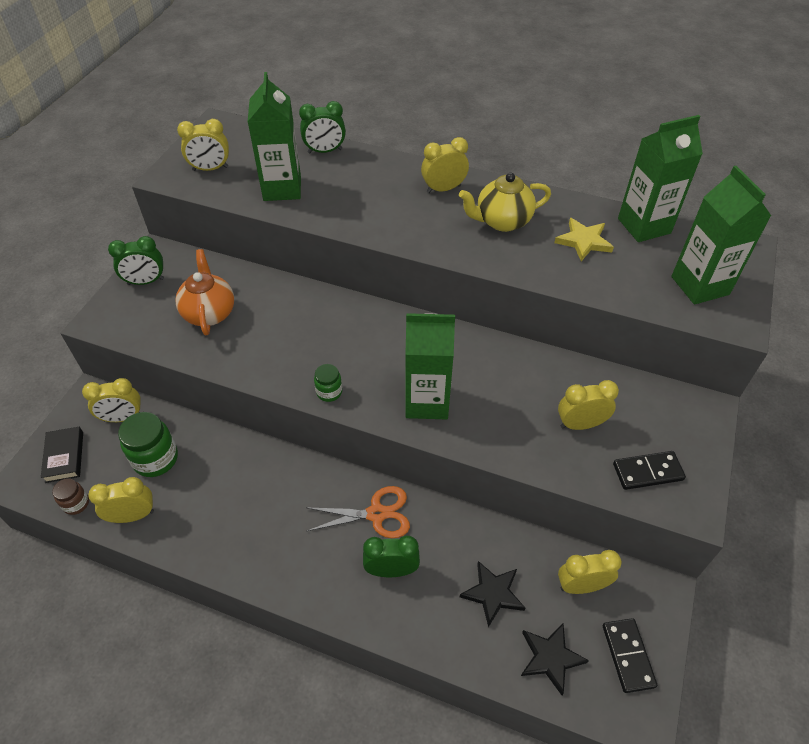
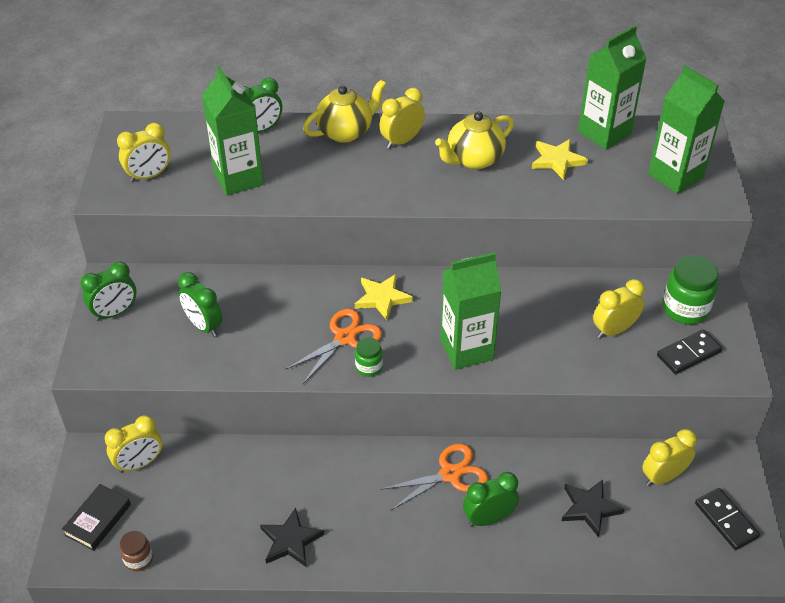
camera: 20 degrees left, 5 degrees down
black book [41,427,83,483] -> black book turned 60 degrees clockwise [62,484,131,551]
yellow clock [88,477,154,523] -> none
green jar [118,412,178,477] -> green jar moved to [663,255,718,325]
orange teapot [175,249,234,335] -> green clock [178,272,222,337]
black star [521,623,589,695] -> black star moved to [260,508,324,567]
none -> orange scissors [285,309,382,384]
none -> yellow teapot [303,79,386,143]
none -> yellow star [355,274,413,320]

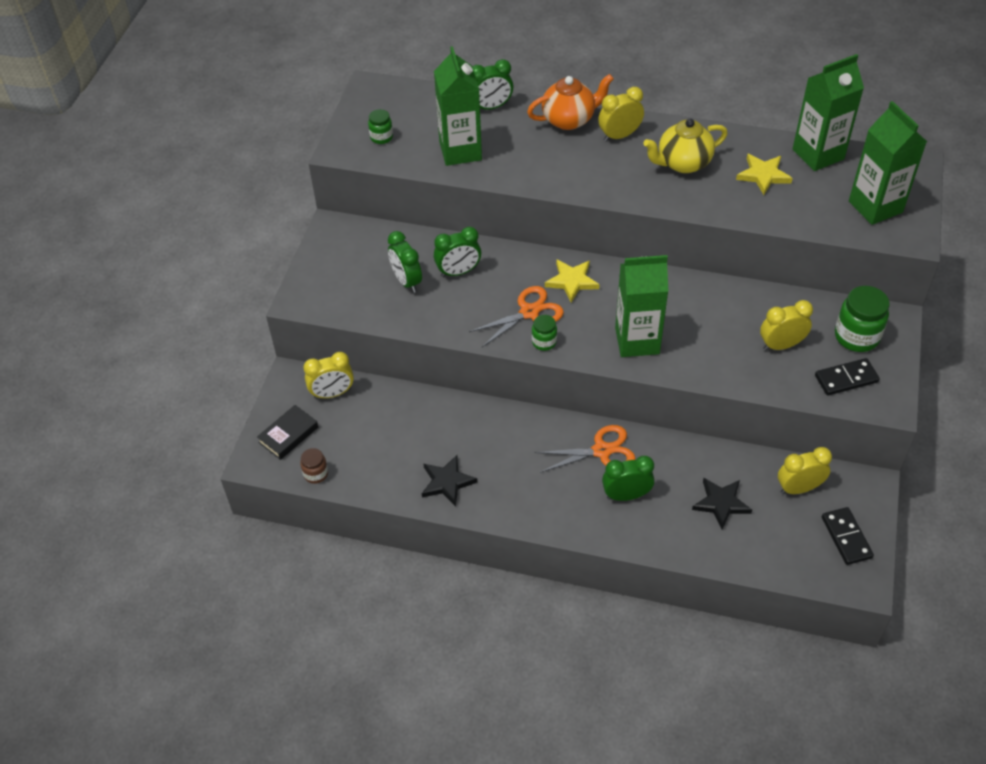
camera: 15 degrees right, 5 degrees up
green clock [81,261,137,321] -> green clock moved to [434,227,481,277]
yellow clock [117,123,171,182] -> green jar [368,109,393,144]
yellow teapot [303,79,386,143] -> orange teapot [527,74,614,130]

